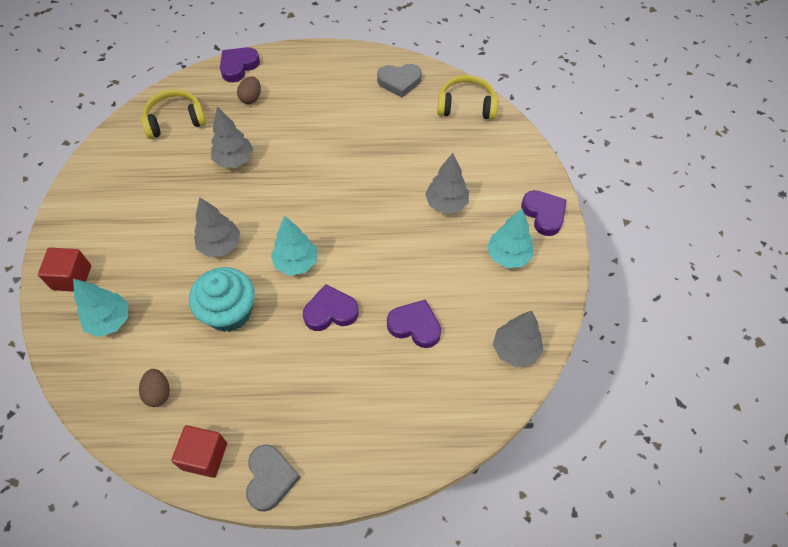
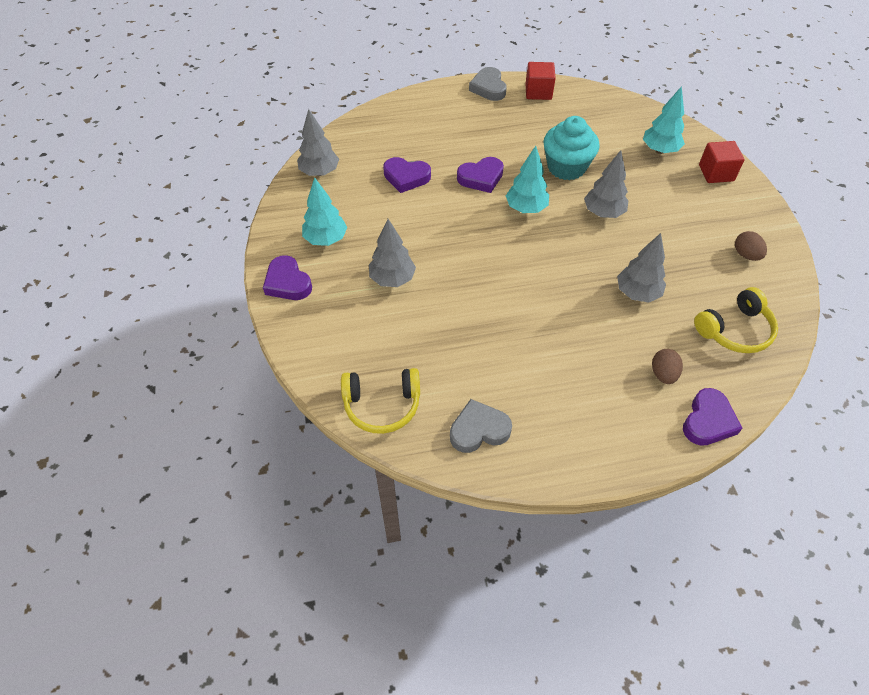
camera: 170 degrees right, 5 degrees down
brown egg [139,369,170,407] -> brown egg moved to [735,231,767,261]

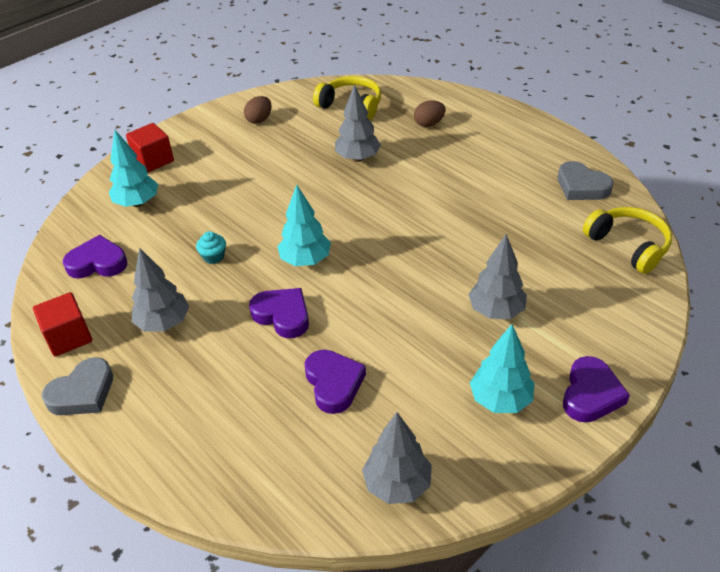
camera: 120 degrees left, 10 degrees down
turquoise cupcake [543,116,600,180] -> turquoise cupcake [196,231,226,264], size x0.43
grey tree [584,150,628,218] -> grey tree moved to [131,248,189,332]
purple heart [683,388,743,446] -> purple heart moved to [63,235,127,278]

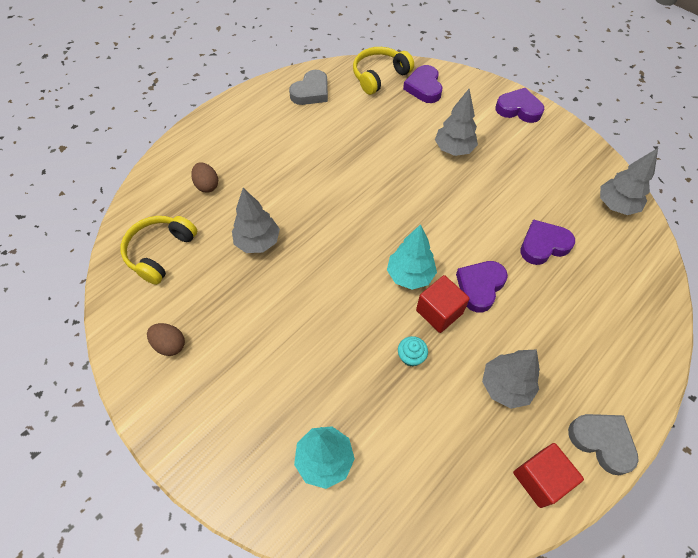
camera: 95 degrees left, 15 degrees up
purple heart [63,235,127,278] -> purple heart moved to [403,65,442,103]
red cube [126,123,174,173] -> red cube moved to [416,275,470,333]
turquoise tree [470,324,534,413] -> none

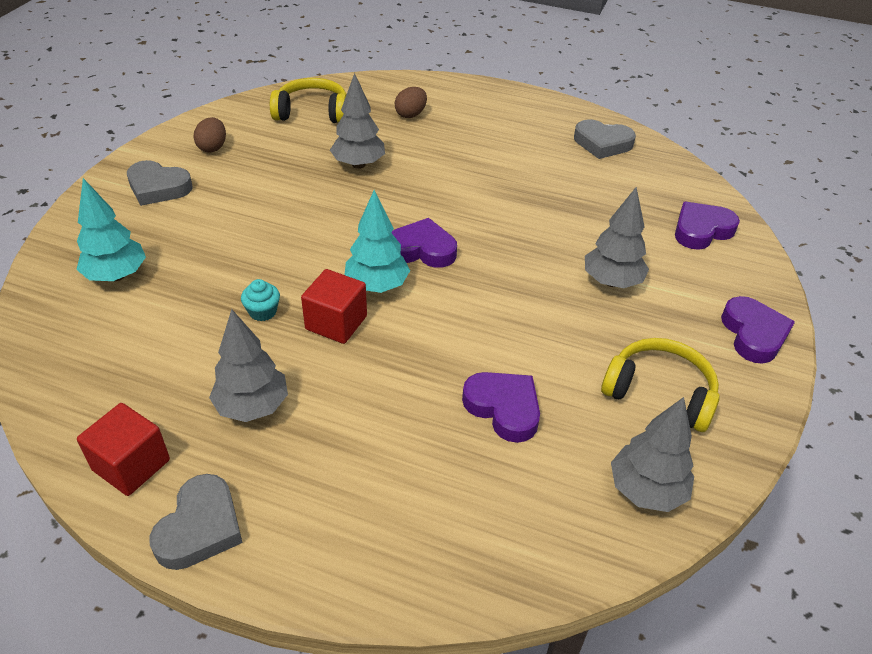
camera: 65 degrees right, 15 degrees down
yellow headphones [353,47,414,95] -> yellow headphones moved to [601,338,720,432]
purple heart [456,261,508,313] -> purple heart moved to [391,218,457,268]
none -> grey heart [127,160,193,206]

